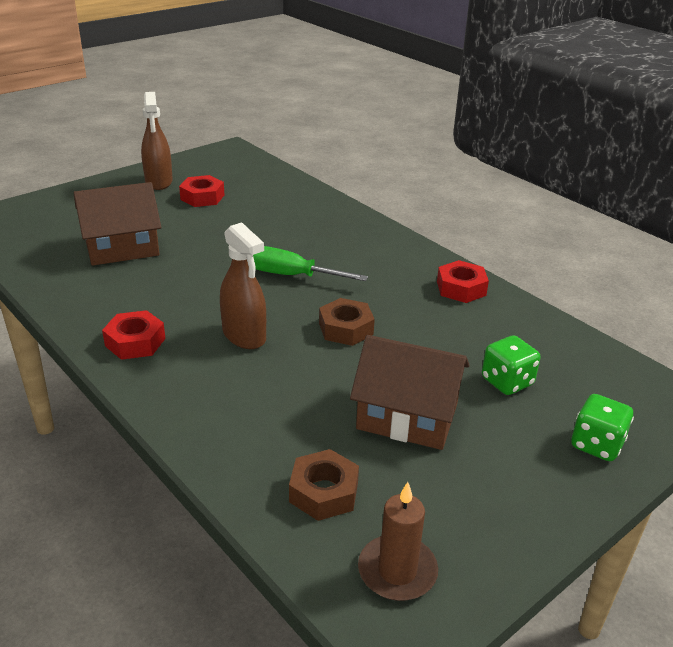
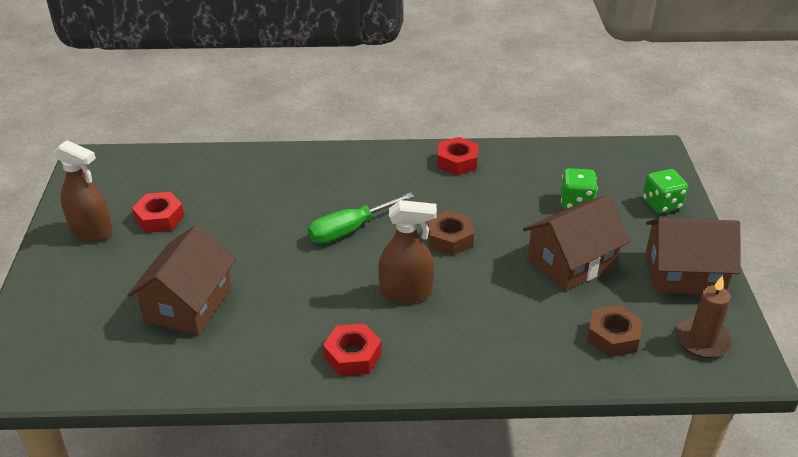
camera: 50 degrees left, 5 degrees up
none -> brown house [645,218,741,294]

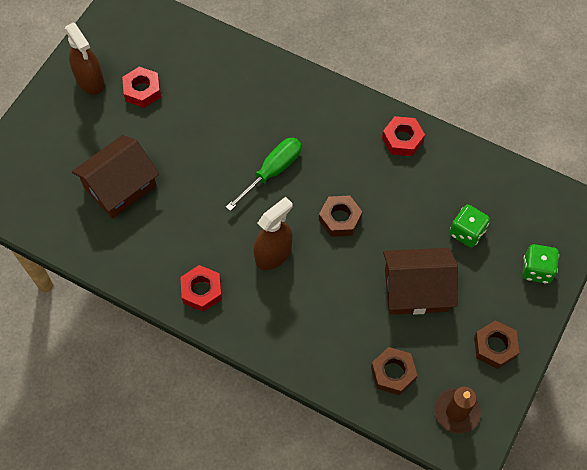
camera: 30 degrees right, 25 degrees up
green screwdriver [308,192,415,244] -> green screwdriver turned 135 degrees clockwise [226,138,301,211]
brown spray bottle [378,200,437,303] -> brown spray bottle turned 75 degrees counterclockwise [253,197,292,270]
brown house [645,218,741,294] -> brown nut [474,320,519,369]

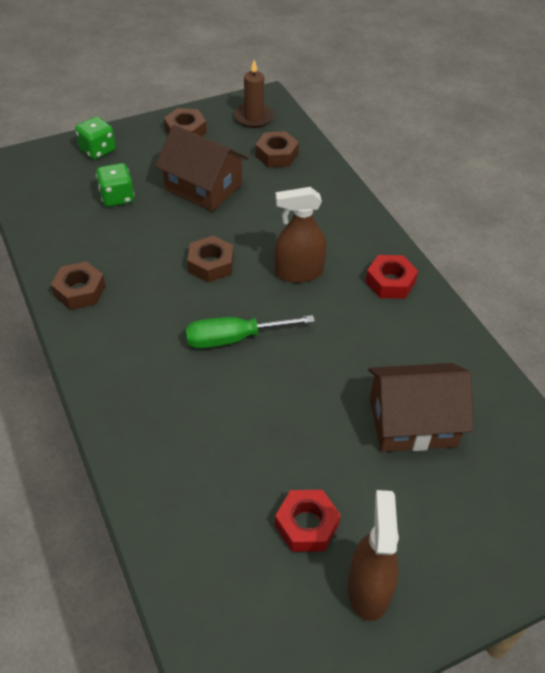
camera: 145 degrees left, 15 degrees down
red nut [382,116,425,156] -> brown nut [51,262,105,310]

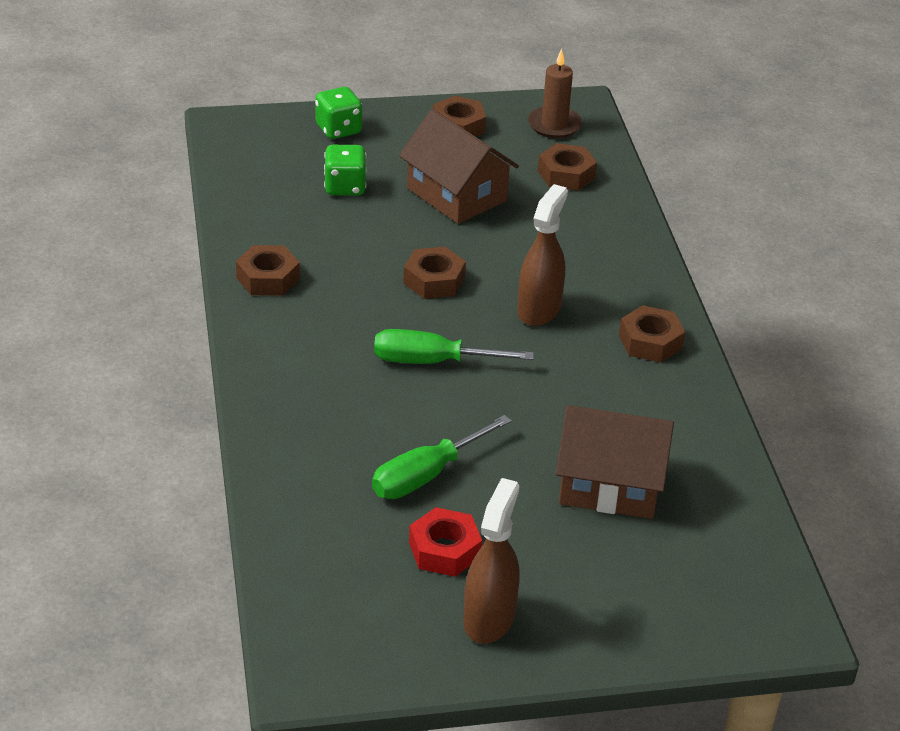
camera: 15 degrees right, 10 degrees down
brown spray bottle [275,187,326,283] -> brown spray bottle turned 105 degrees clockwise [517,184,568,326]
red nut [365,255,418,299] -> brown nut [619,305,685,362]
none -> green screwdriver [372,415,511,499]

